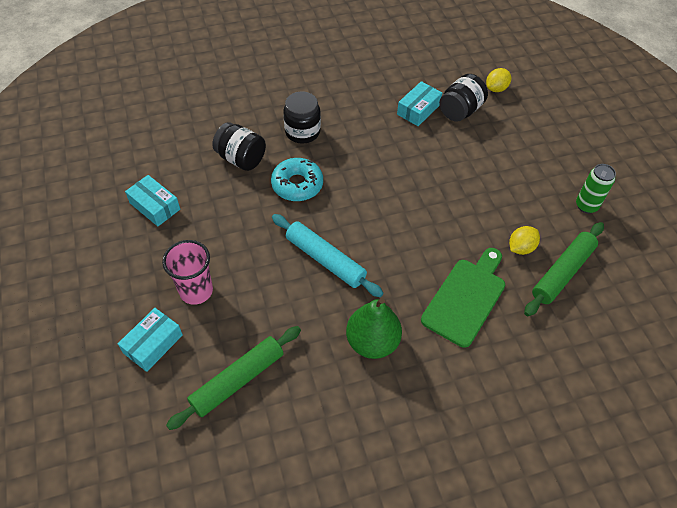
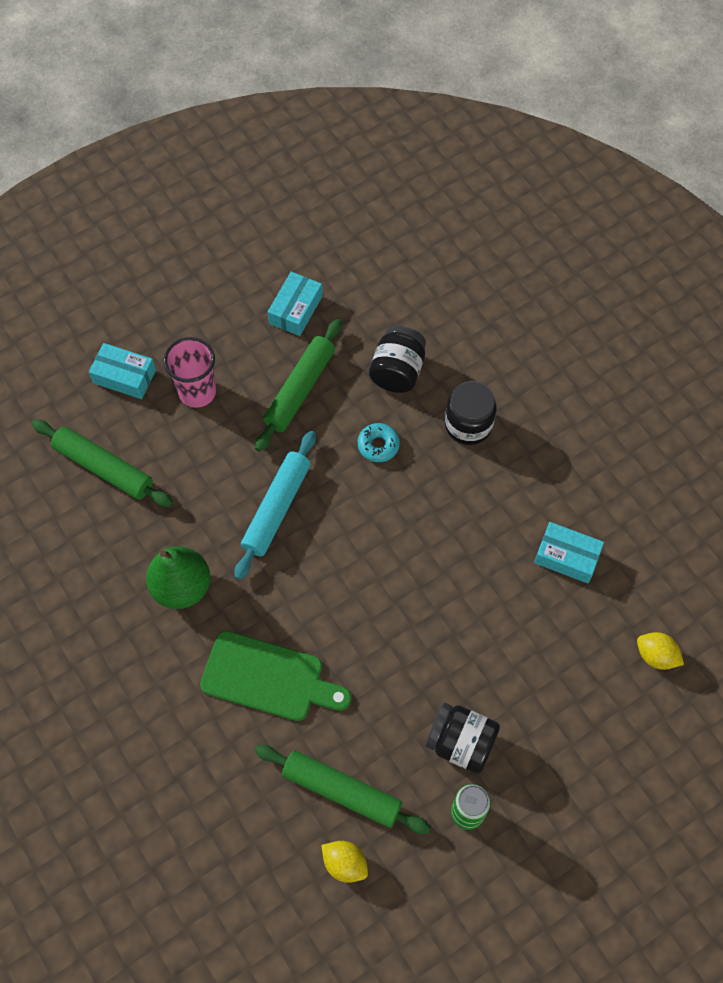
camera: 75 degrees right, 10 degrees up
turquoise donut [271,158,323,201] -> turquoise donut [358,423,400,462], size x0.63
black jar [439,74,488,122] -> black jar moved to [426,703,500,773]
yellow lemon [509,226,540,255] -> yellow lemon moved to [321,841,368,883]
none -> green rolling pin [255,319,342,452]

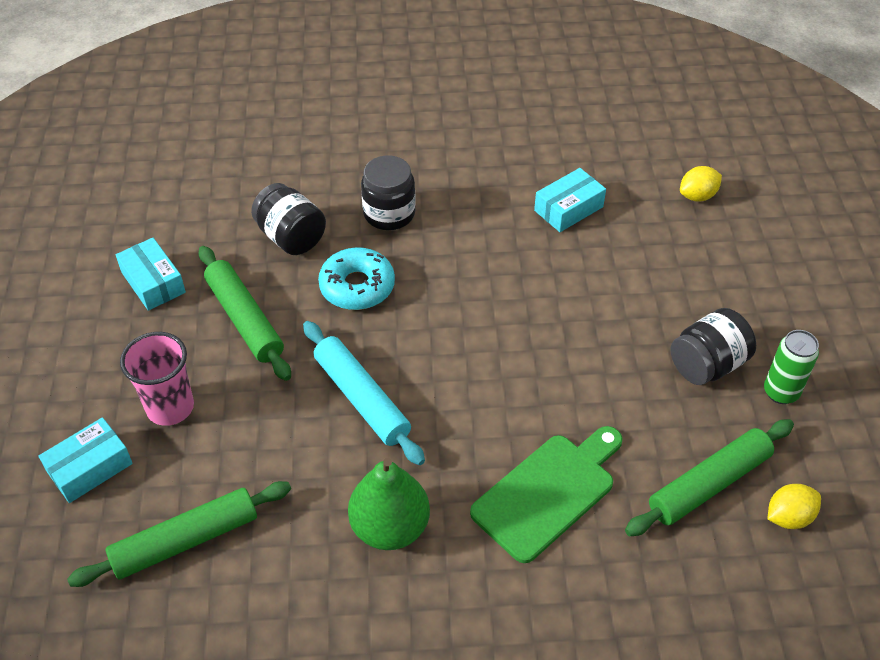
camera: 60 degrees left, 15 degrees down
turquoise donut [358,423,400,462] -> turquoise donut [318,247,395,310], size x1.58

